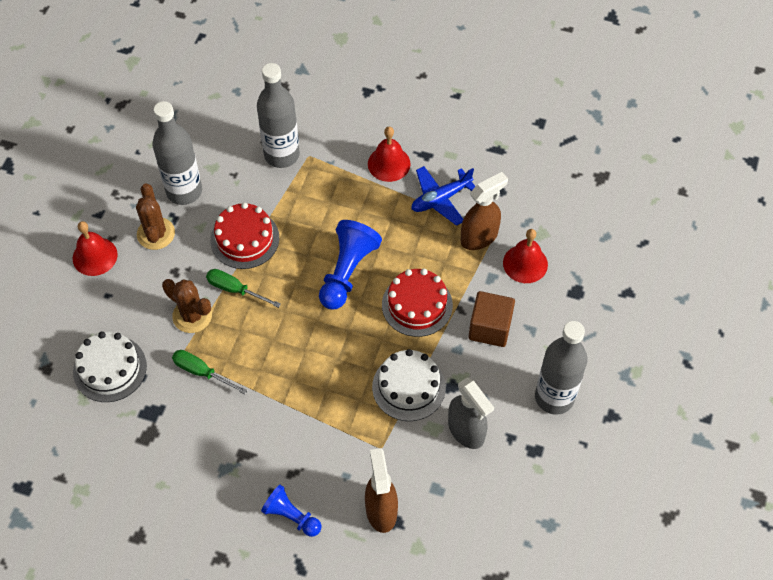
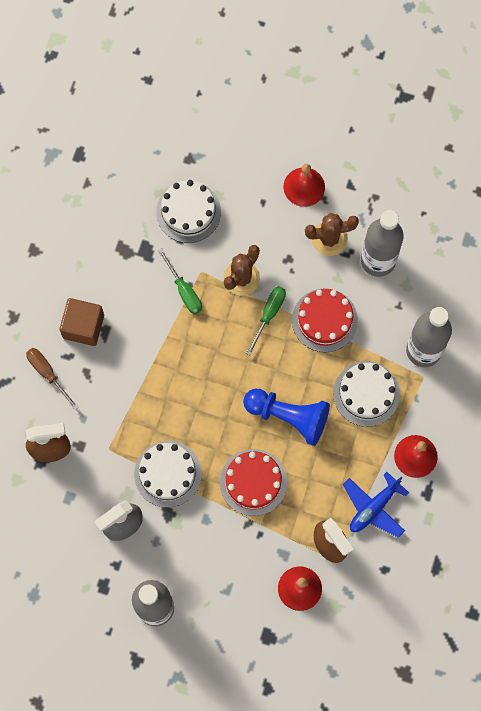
camera: 90 degrees right, 15 degrees up
green screwdriver [172,350,248,394] -> green screwdriver turned 120 degrees clockwise [158,249,202,314]
blue pawn [261,485,321,537] -> brown screwdriver [26,348,79,410]
blue plane [412,166,475,226] -> blue plane turned 105 degrees counterclockwise [343,472,409,538]
brown cube [468,291,515,347] -> brown cube moved to [59,298,104,346]
none -> white cake [333,362,400,427]

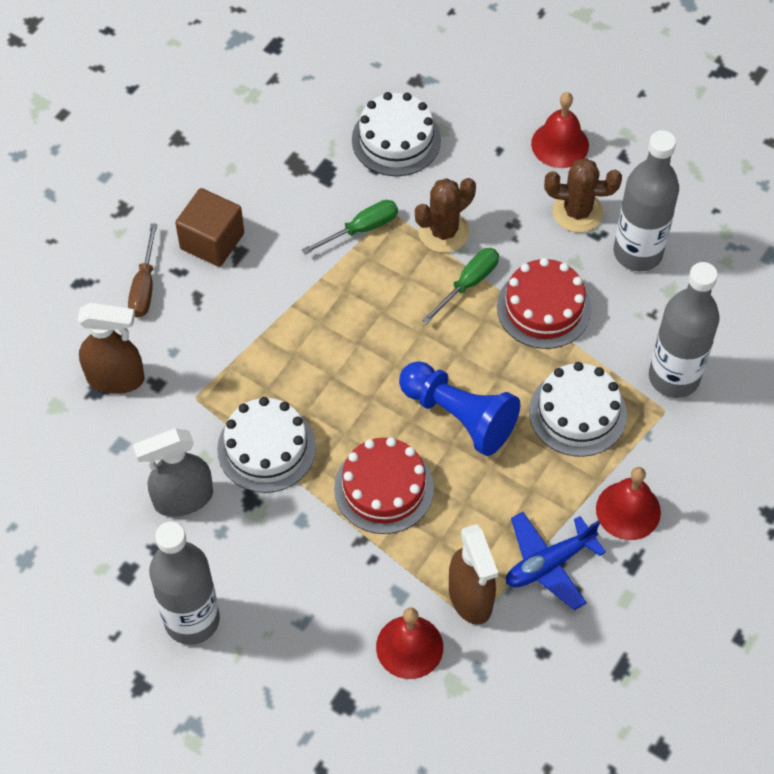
camera: 15 degrees right, 15 degrees down
brown screwdriver [26,348,79,410] -> brown screwdriver turned 150 degrees counterclockwise [128,223,158,318]
green screwdriver [158,249,202,314] -> green screwdriver turned 105 degrees counterclockwise [302,200,398,254]

